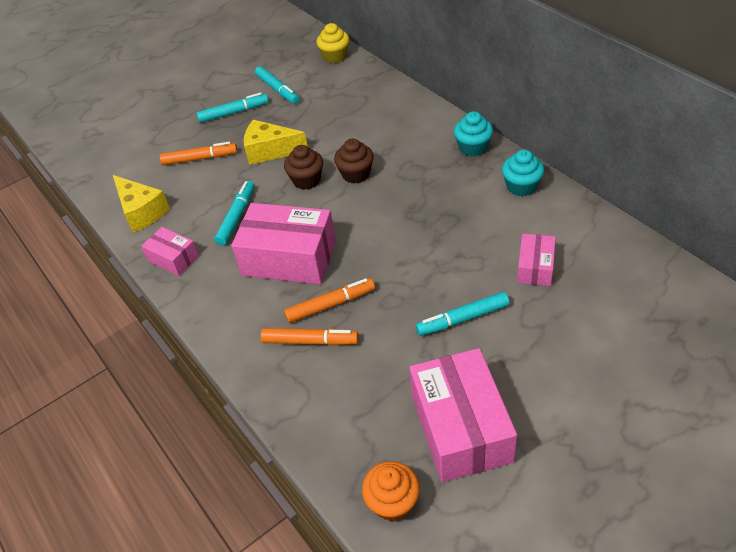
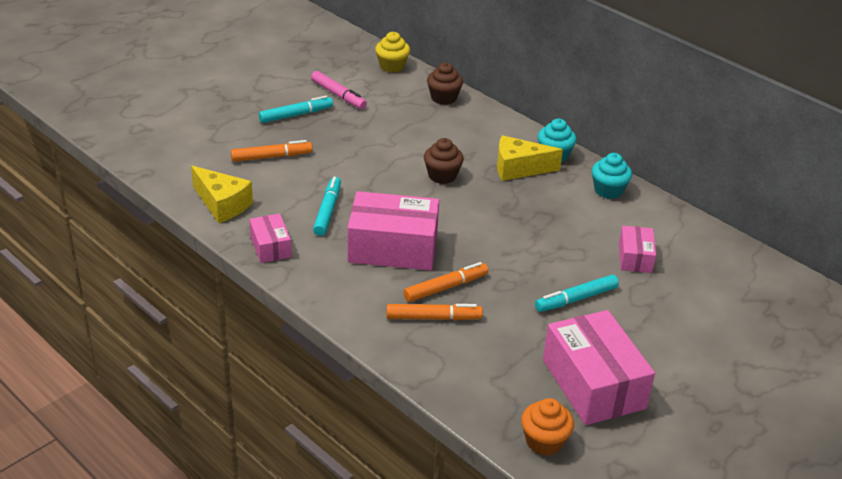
camera: 15 degrees left, 10 degrees down
pink box [141,227,199,276] -> pink box turned 45 degrees clockwise [249,214,292,263]
yellow cheese [244,120,308,165] -> yellow cheese moved to [497,135,563,181]
turquoise marker [255,66,300,104] -> pink marker [311,71,367,109]
brown cupcake [284,145,323,190] -> brown cupcake moved to [427,63,463,105]

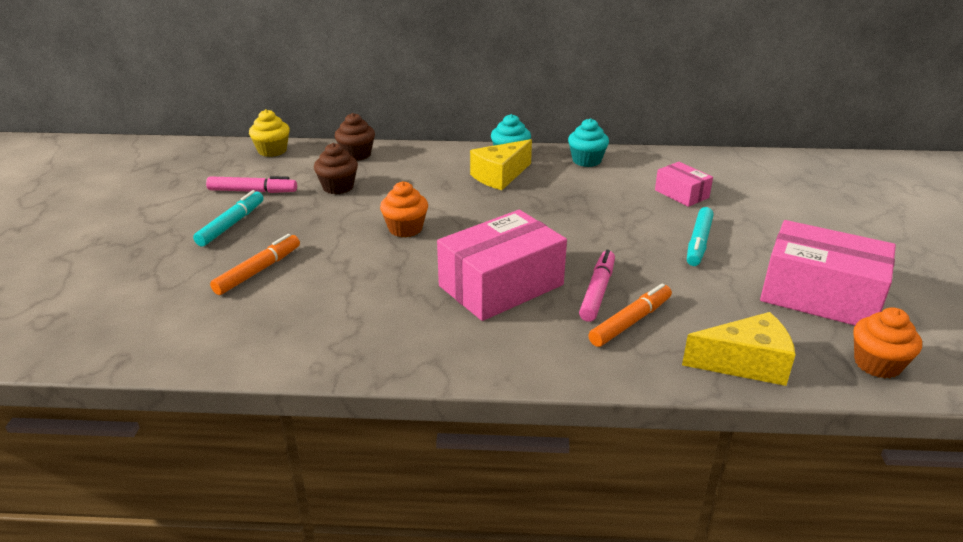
camera: 40 degrees left, 5 degrees down
yellow cheese [191,166,253,223] -> yellow cheese moved to [682,312,795,386]
pink box [249,214,292,263] -> none
turquoise marker [313,177,341,236] -> none
orange marker [404,262,488,302] -> pink marker [579,250,615,322]
brown cupcake [424,138,464,184] -> brown cupcake moved to [314,143,358,194]
none -> orange cupcake [380,181,428,237]

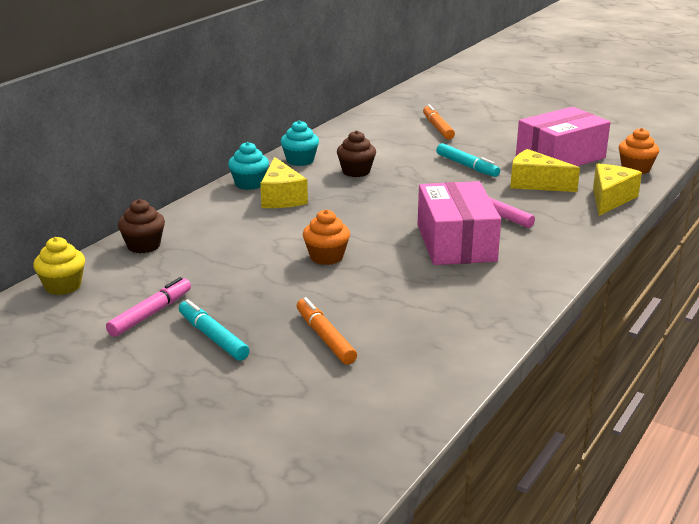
camera: 60 degrees left, 5 degrees down
brown cupcake [314,143,358,194] -> brown cupcake moved to [337,130,376,177]
orange marker [588,283,672,347] -> orange marker moved to [423,104,455,140]
pink box [655,162,713,207] -> none
none -> yellow cheese [510,149,580,192]

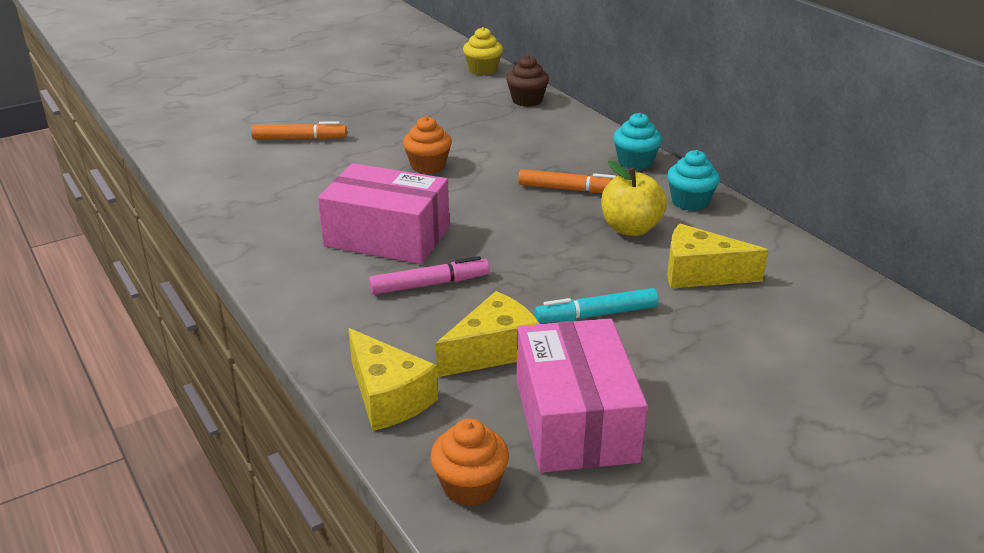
camera: 115 degrees right, 5 degrees up
pink marker [106,277,191,337] -> none
turquoise marker [179,299,249,361] -> none
yellow cheese [260,157,308,208] -> yellow cheese moved to [667,224,768,288]
brown cupcake [337,130,376,177] -> yellow apple [601,161,667,236]
orange marker [423,104,455,140] -> orange marker moved to [518,169,616,193]

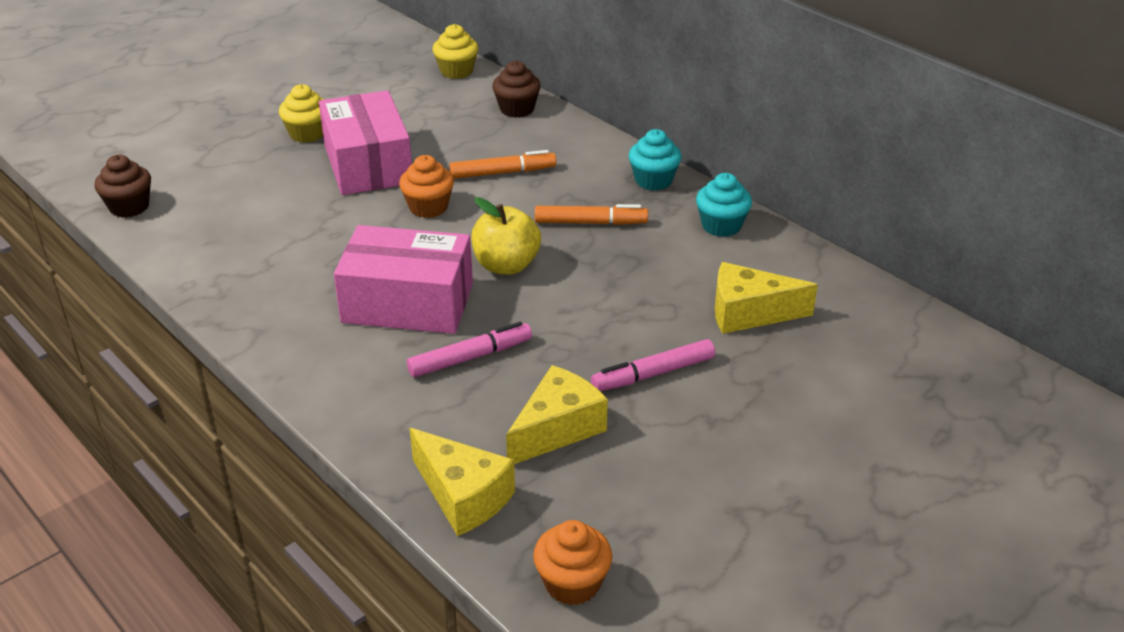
camera: 10 degrees left, 5 degrees up
orange marker [251,121,347,140] -> orange marker moved to [449,150,556,179]
pink box [516,318,648,473] -> pink box moved to [319,90,412,195]
turquoise marker [534,288,659,323] -> pink marker [591,339,715,391]
yellow apple [601,161,667,236] -> yellow apple moved to [471,197,541,275]
none -> brown cupcake [94,155,151,218]
none -> yellow cupcake [279,84,324,143]

